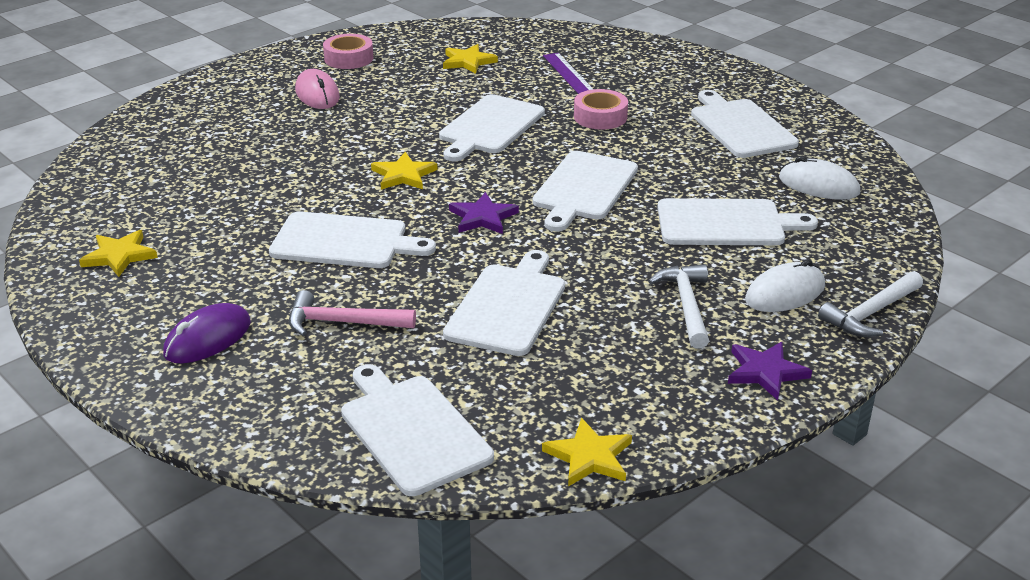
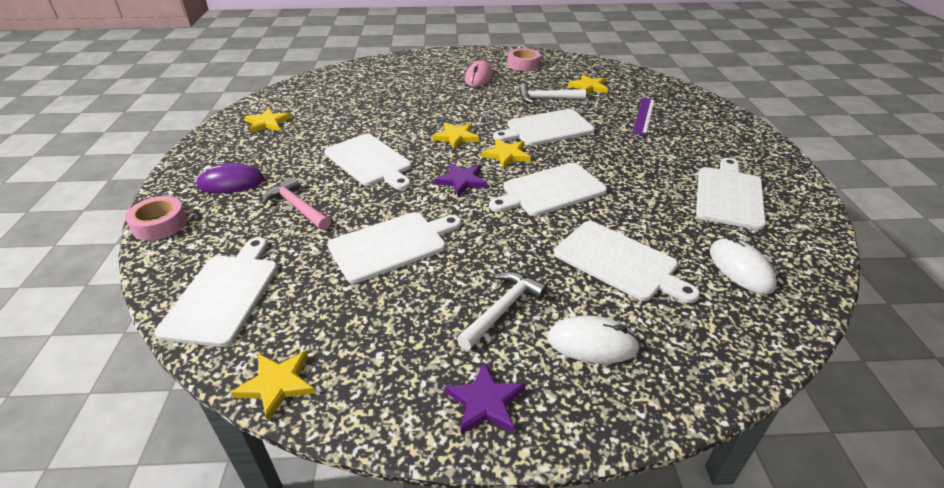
camera: 40 degrees right, 5 degrees up
pink tape [574,89,628,129] -> pink tape moved to [125,196,187,241]
white hammer [818,271,923,337] -> white hammer moved to [519,84,586,103]
none -> yellow star [482,139,531,169]

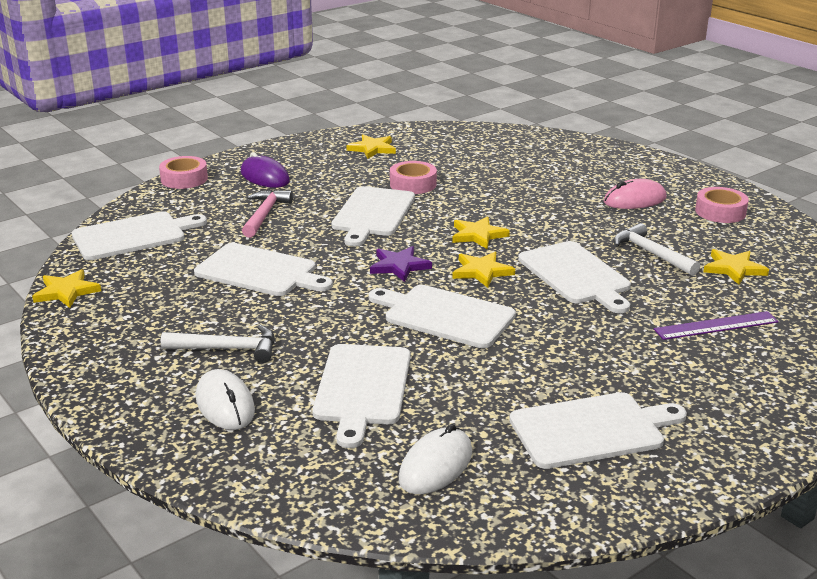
camera: 55 degrees right, 10 degrees down
purple star [444,362,526,434] -> none
white cutting board [493,109,595,146] -> white cutting board turned 150 degrees counterclockwise [518,241,631,313]
none -> pink tape [390,161,437,194]

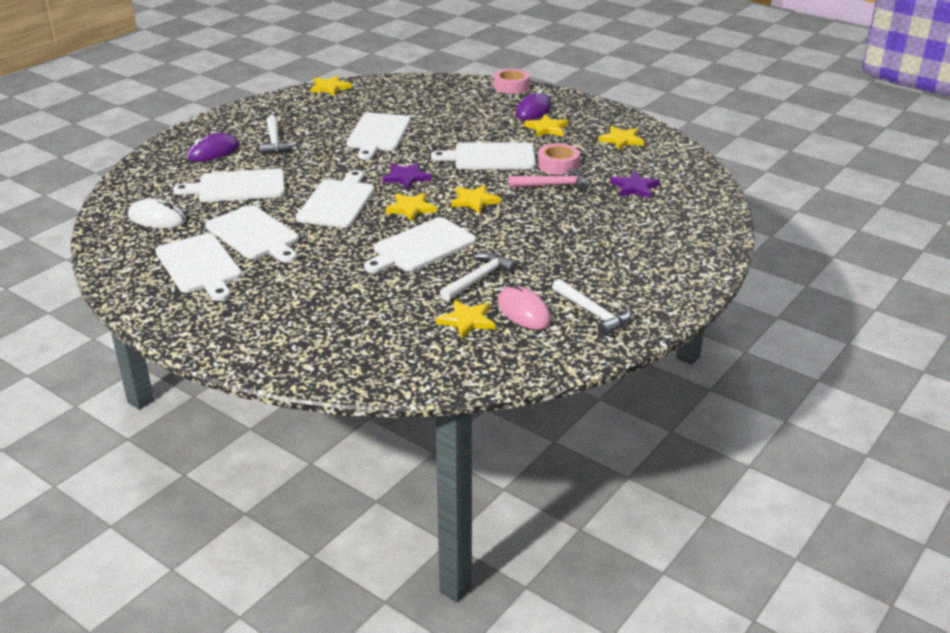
camera: 75 degrees right, 5 degrees up
white cutting board [72,211,207,260] -> white cutting board moved to [205,205,299,263]
white mouse [196,369,255,430] -> purple mouse [187,133,240,162]
pink hammer [242,190,293,238] -> pink hammer moved to [508,169,588,192]
pink mouse [604,179,667,209] -> pink mouse moved to [498,283,551,330]
purple ruler [654,311,779,340] -> none
pink tape [695,187,749,223] -> white hammer [552,279,631,336]
none -> yellow star [524,115,568,137]
none -> purple star [610,171,660,198]

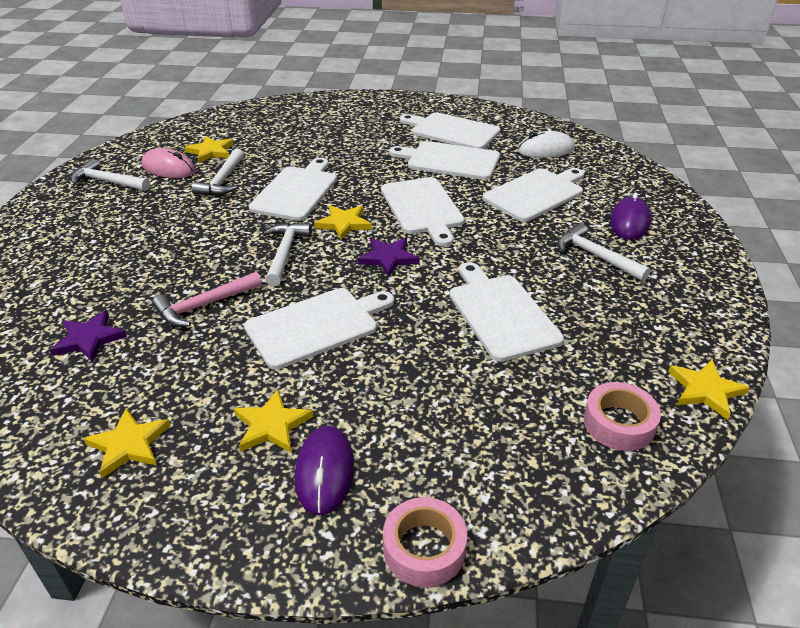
camera: 150 degrees right, 5 degrees up
yellow star [451,185,501,214] -> white hammer [263,223,312,286]
pink tape [538,143,580,175] -> pink tape moved to [584,382,661,451]

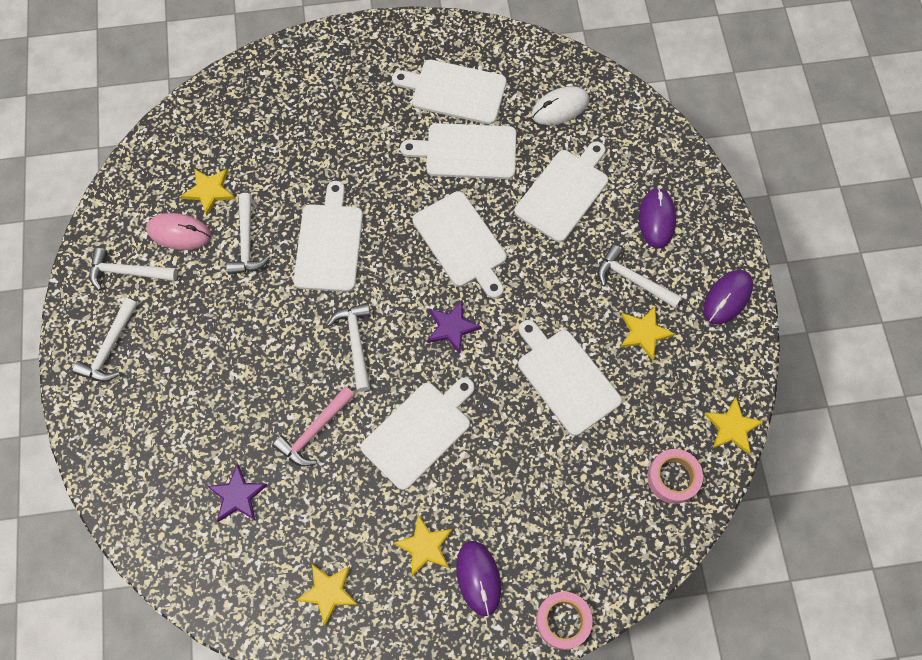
camera: 15 degrees left, 30 degrees up
yellow star [314,205,372,240] -> yellow star moved to [620,307,675,360]
none -> white hammer [72,298,138,382]
none -> purple mouse [703,270,753,325]

